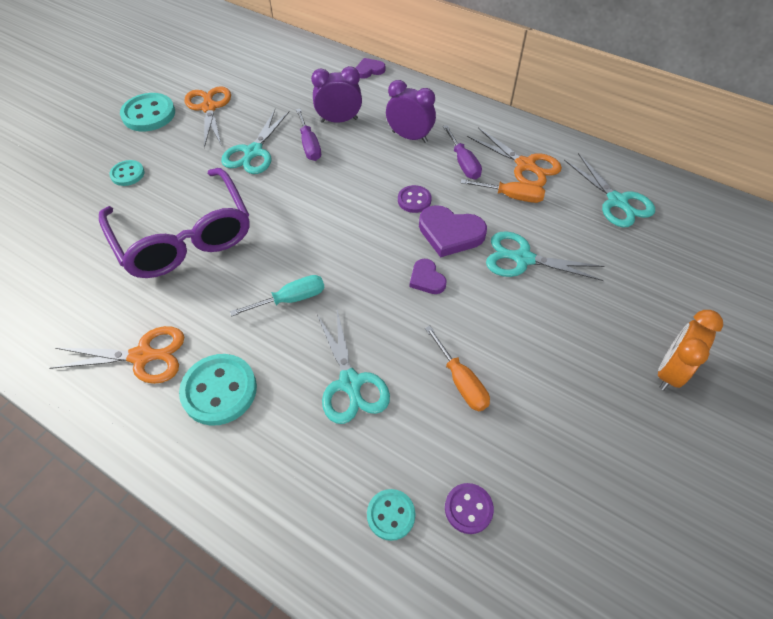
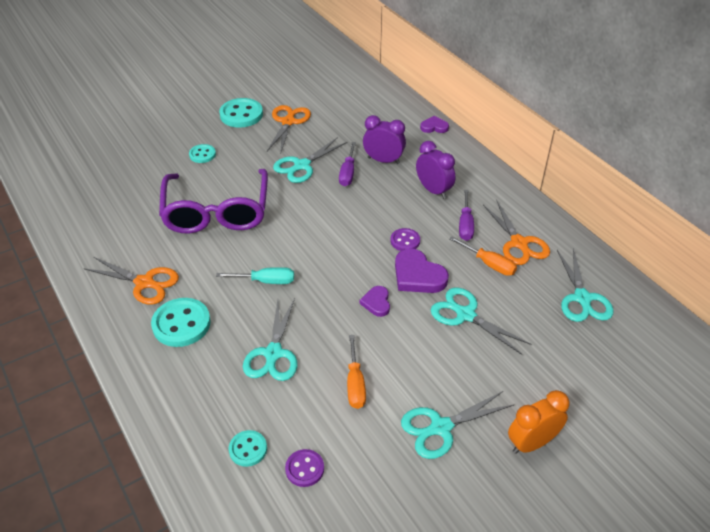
camera: 25 degrees right, 10 degrees down
none -> turquoise scissors [401,391,514,459]

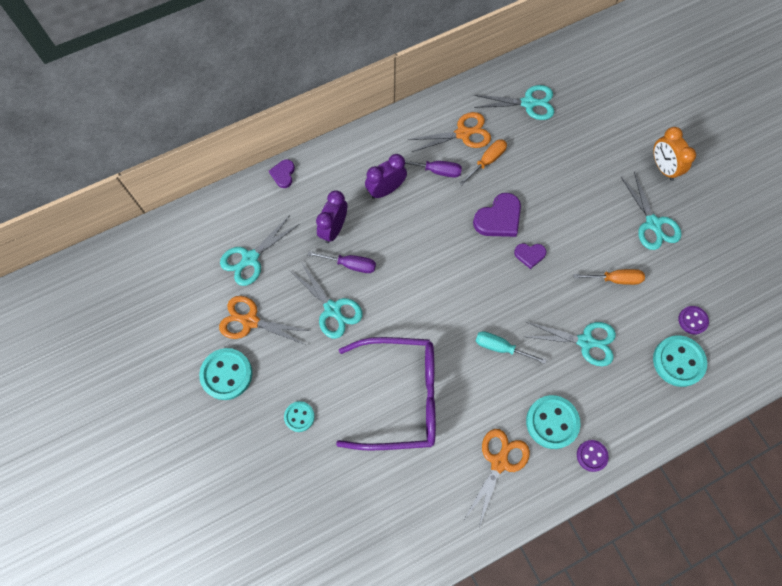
camera: 85 degrees left, 25 degrees up
turquoise screwdriver [216,267,294,284] -> turquoise screwdriver turned 75 degrees counterclockwise [476,331,547,364]
turquoise button [229,430,267,467] -> turquoise button [653,335,707,387], size x1.74
purple button [391,228,420,251] -> purple button moved to [577,440,609,472]
turquoise scissors [431,288,532,355] -> turquoise scissors moved to [220,215,300,286]

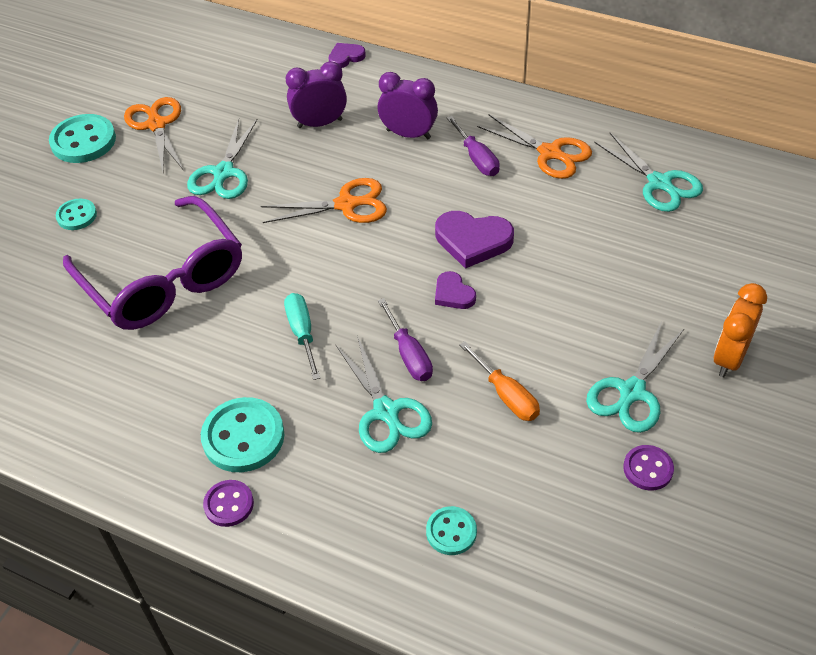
camera: 55 degrees right, 20 degrees down
turquoise scissors [220,215,300,286] -> none
purple screwdriver [307,251,376,273] -> purple screwdriver moved to [378,298,433,381]
orange screwdriver [459,139,507,186] -> none
orange scissors [465,429,530,527] -> orange scissors moved to [261,178,387,223]
turquoise button [653,335,707,387] -> turquoise button [426,506,477,555], size x0.58
purple button [678,306,709,334] -> purple button moved to [623,445,674,491]

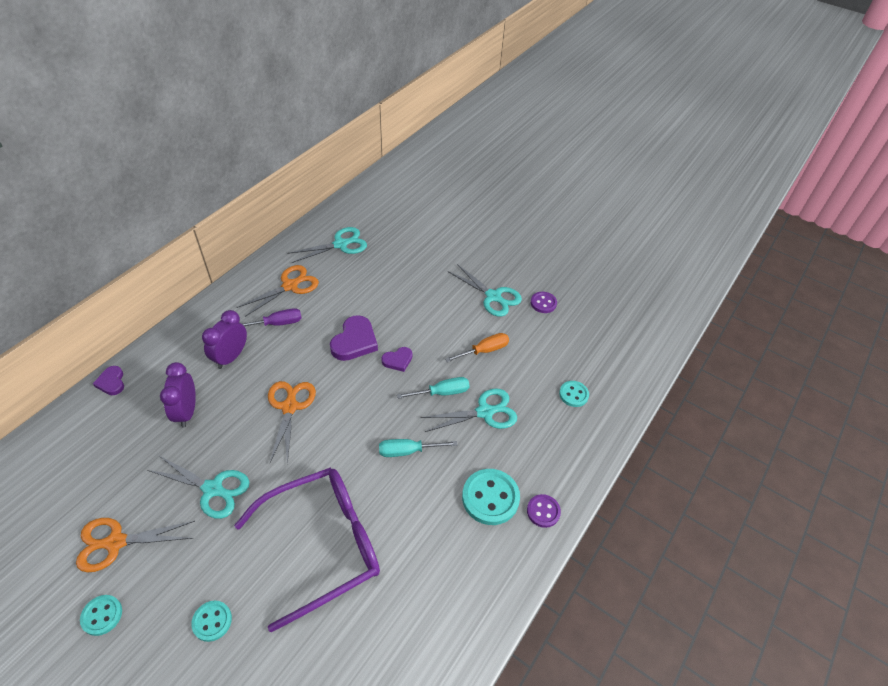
camera: 85 degrees left, 0 degrees up
turquoise button [49,114,116,163] -> turquoise button [80,595,122,636], size x0.58
purple screwdriver [378,298,433,381] -> turquoise screwdriver [397,377,470,399]
orange clock [714,283,767,377] -> none

